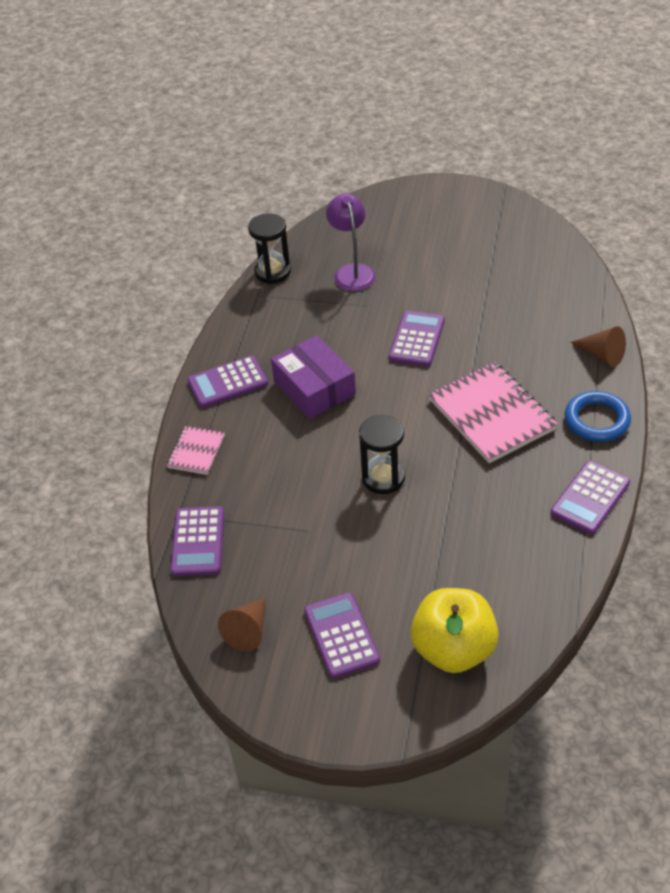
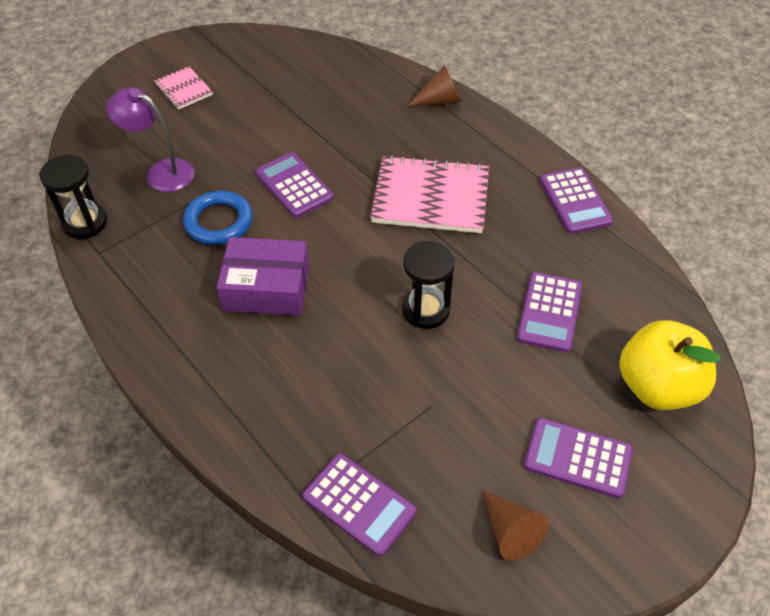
camera: 55 degrees left, 5 degrees up
pink notebook [167,426,225,475] -> pink notebook moved to [154,66,213,110]
purple calculator [188,356,268,408] -> purple calculator moved to [517,272,582,352]
blue ring [564,391,631,442] -> blue ring moved to [183,191,252,245]

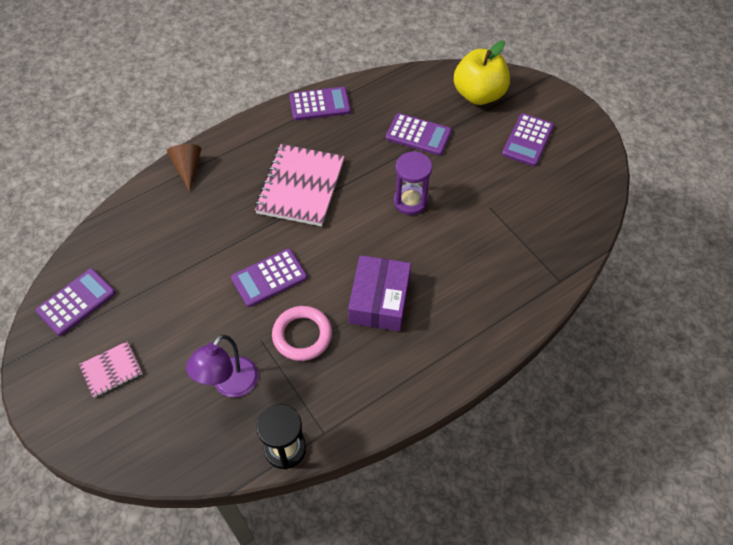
camera: 85 degrees left, 5 degrees up
blue ring [183,191,252,245] -> pink ring [272,306,332,361]
purple calculator [303,453,417,556] -> purple calculator moved to [36,269,115,336]
black hourglass [402,241,455,329] -> purple hourglass [394,151,432,215]
brown cone [482,491,549,561] -> none

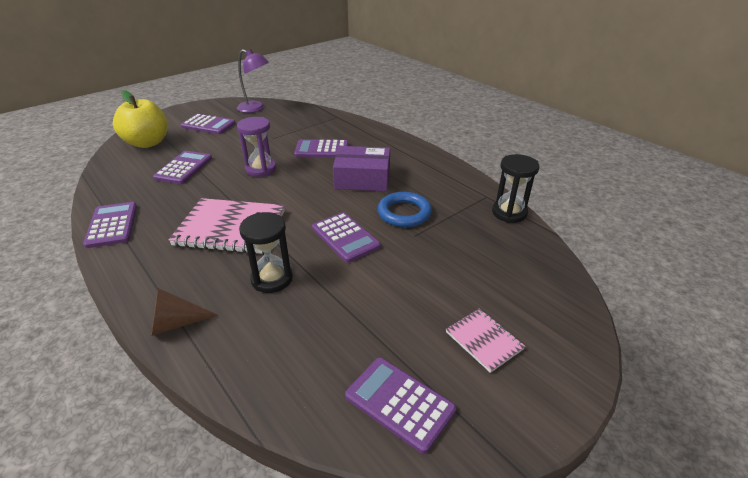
camera: 95 degrees left, 20 degrees down
purple lamp [186,334,259,398] -> purple lamp moved to [237,49,269,113]
pink ring [272,306,332,361] -> blue ring [378,192,432,227]
none -> black hourglass [239,212,293,293]
none -> purple calculator [294,139,349,158]

